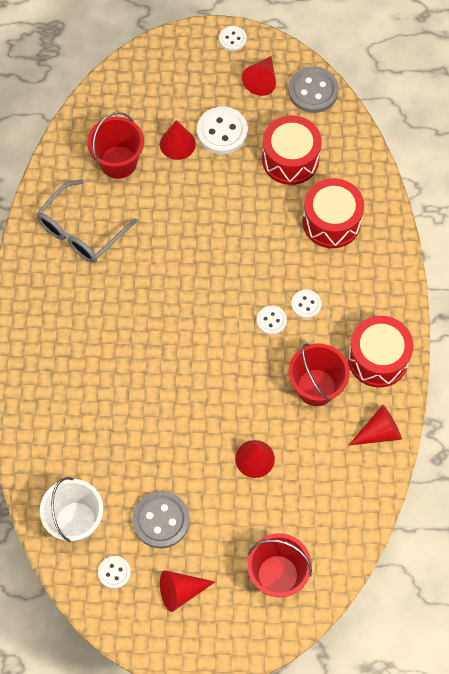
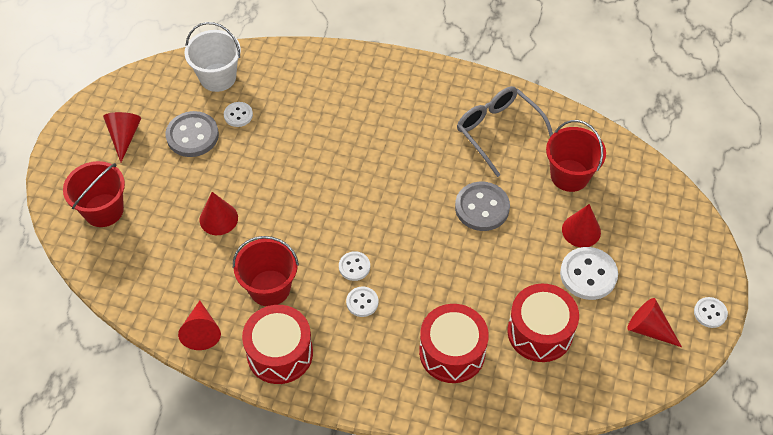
camera: 105 degrees right, 10 degrees down
white button [98,556,131,589] -> white button moved to [224,102,253,127]
grey button [288,66,339,113] -> grey button moved to [455,182,510,231]

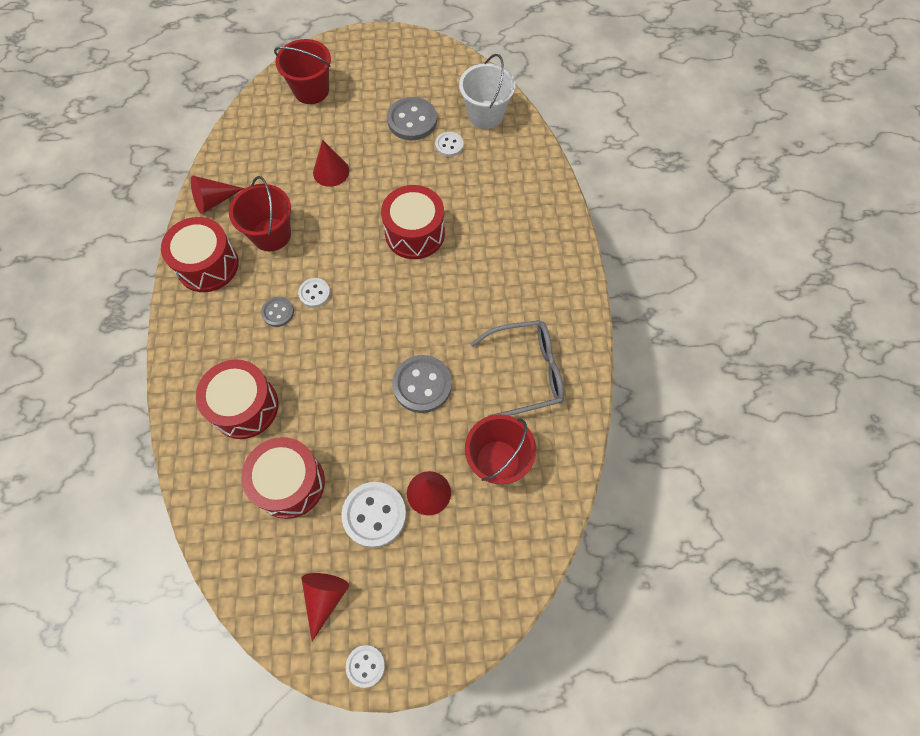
camera: 70 degrees right, 10 degrees up
red cone [103,112,141,162] -> none
white button [346,287,378,317] -> grey button [261,297,294,327]
grey glasses [457,86,553,177] -> grey glasses turned 45 degrees clockwise [471,320,564,417]
none -> red drum [381,185,445,259]

